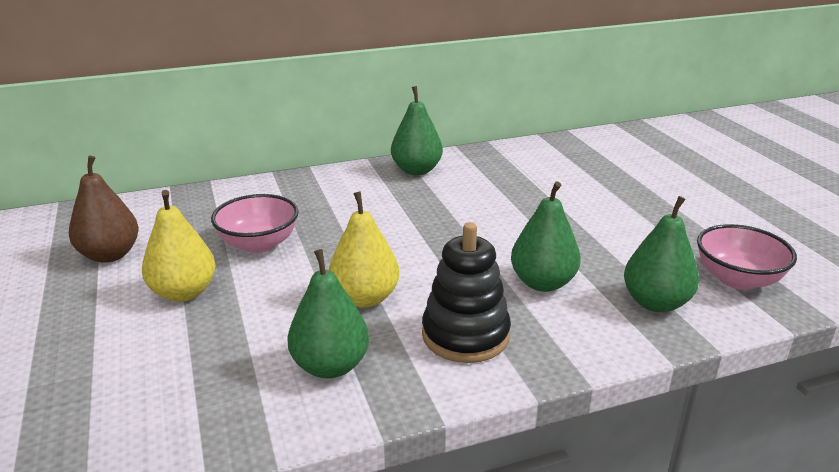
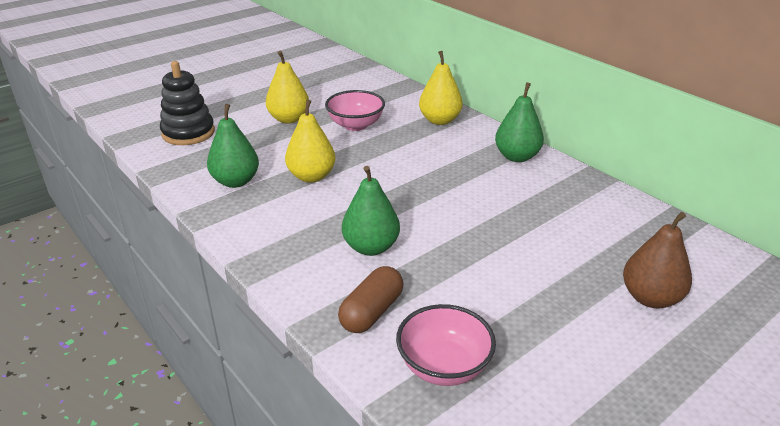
camera: 70 degrees right, 5 degrees up
brown pear [69,156,139,263] -> brown pear moved to [623,212,692,308]
black stacking toy [422,222,511,363] -> black stacking toy moved to [160,61,215,145]
green pear [624,196,699,312] -> brown capsule [338,266,404,333]
none -> yellow pear [419,51,463,125]

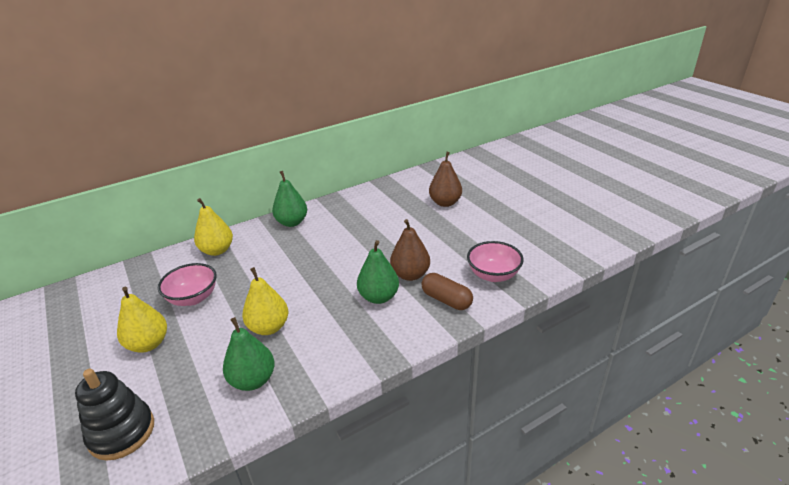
camera: 80 degrees left, 0 degrees up
none -> brown pear [390,219,430,281]

